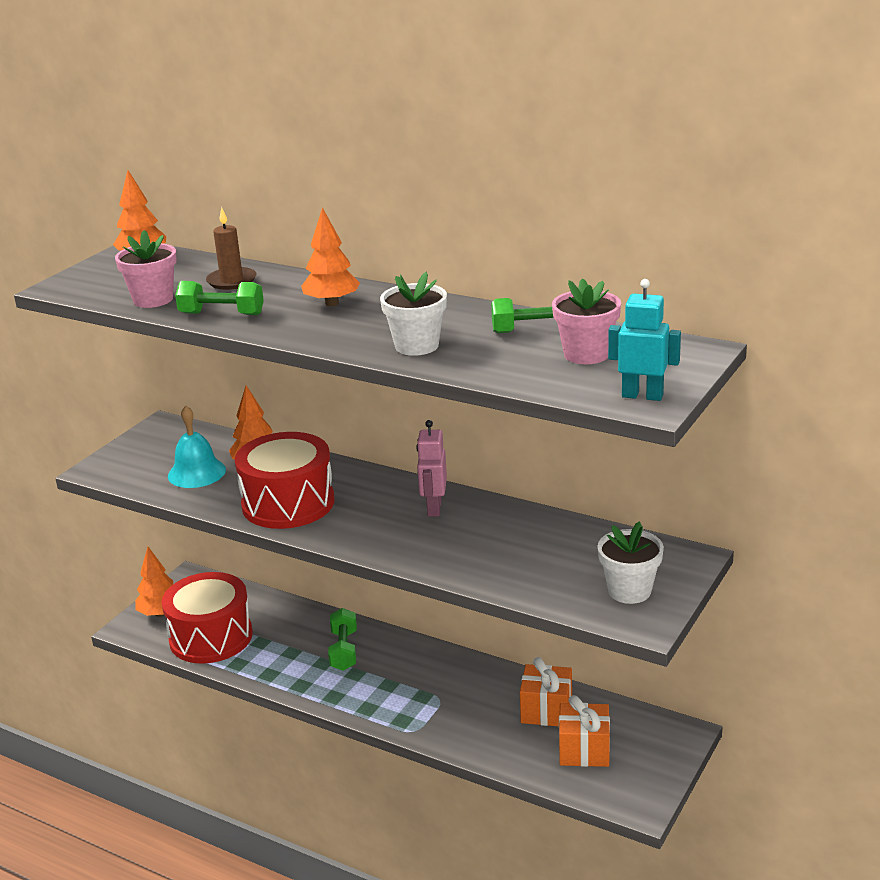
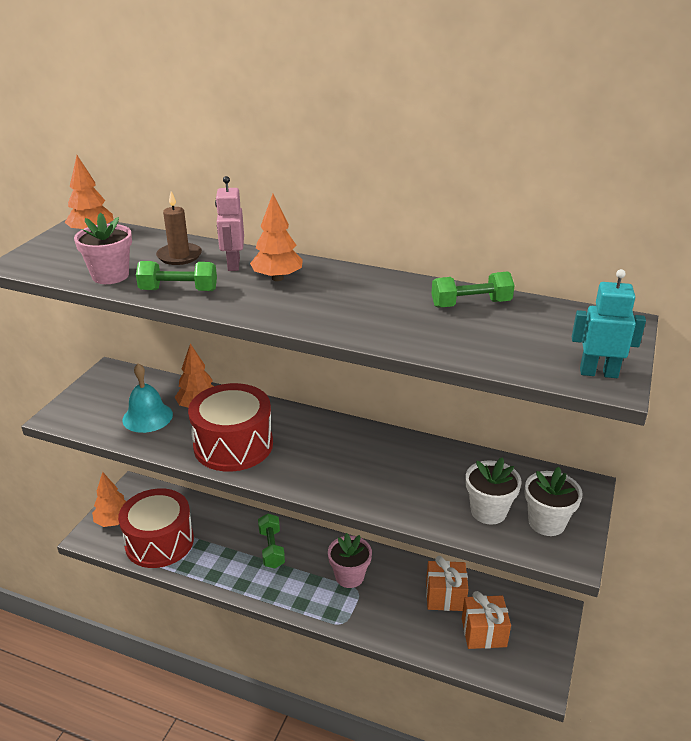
camera: 10 degrees left, 5 degrees up
white flower pot [380,272,447,356] -> white flower pot moved to [466,457,522,525]
pink robot [416,420,447,517] -> pink robot moved to [215,176,244,271]
pink flower pot [552,278,621,364] -> pink flower pot moved to [328,533,372,588]

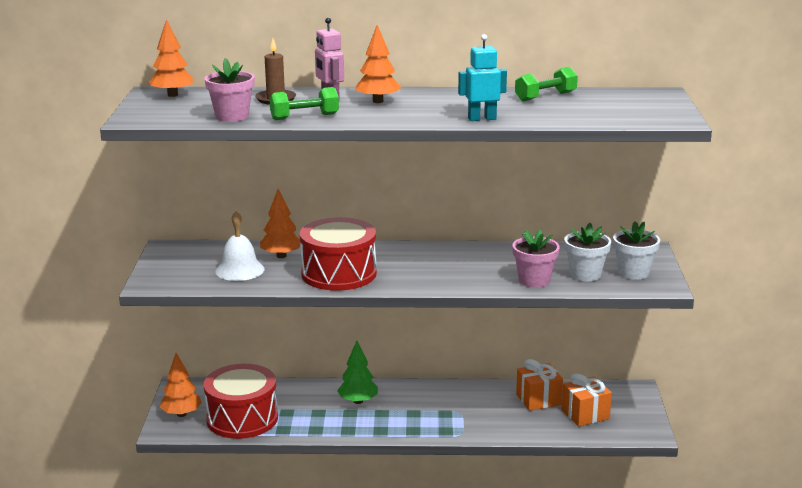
camera: 20 degrees left, 10 degrees down
turquoise bell [123,363,173,433] -> white bell [215,211,264,281]
green dumbbell [258,514,285,569] -> green tree [337,341,378,404]
pink flower pot [328,533,372,588] -> pink flower pot moved to [512,229,560,288]
turquoise robot [572,269,646,378] -> turquoise robot moved to [458,34,507,121]

